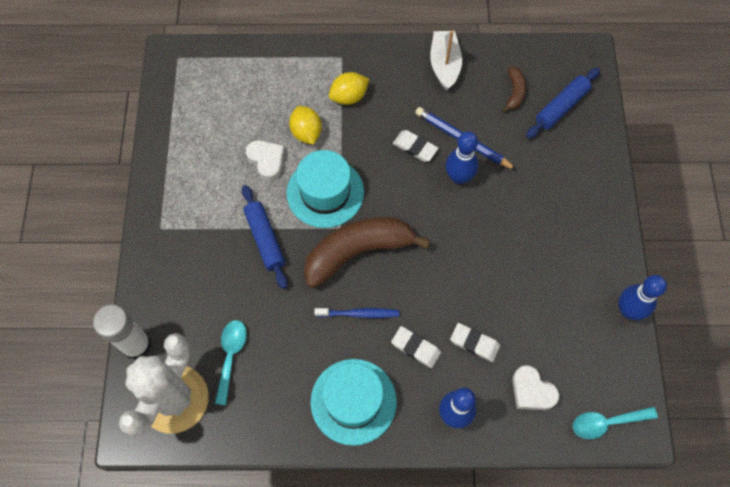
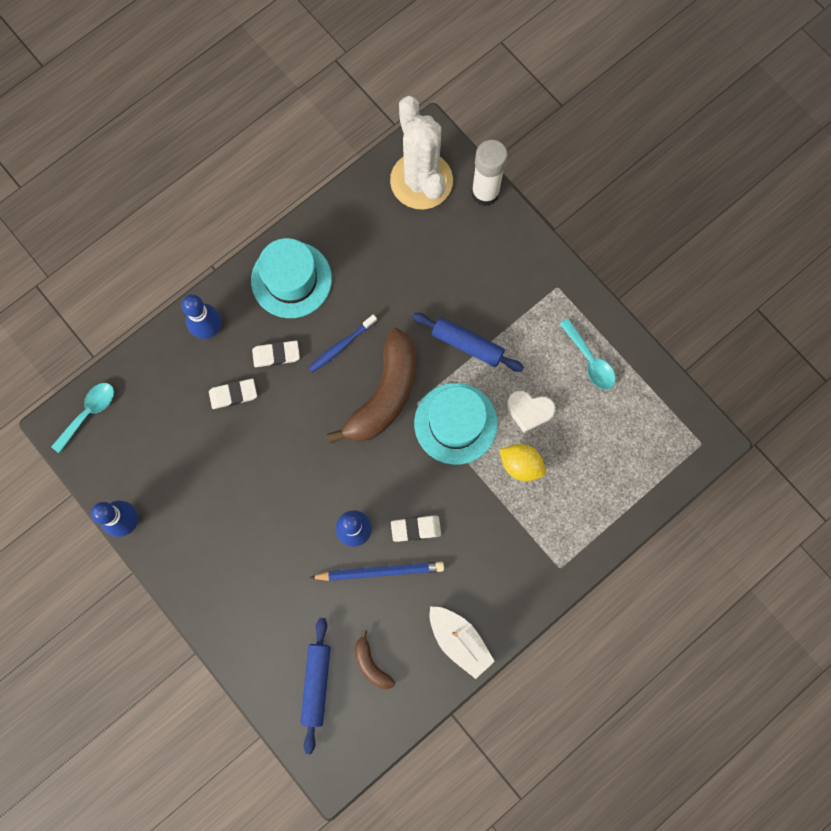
camera: 140 degrees right, 10 degrees up
turquoise spoon [215,320,247,405] -> turquoise spoon moved to [560,319,615,390]
yellow lemon [329,72,369,105] -> none
white heart [512,365,559,410] -> none

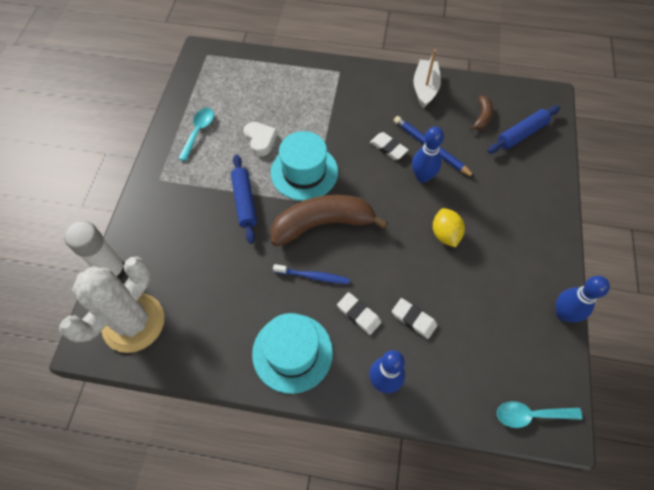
camera: 130 degrees left, 15 degrees down
yellow lemon [499,444,546,481] -> yellow lemon moved to [433,208,465,248]

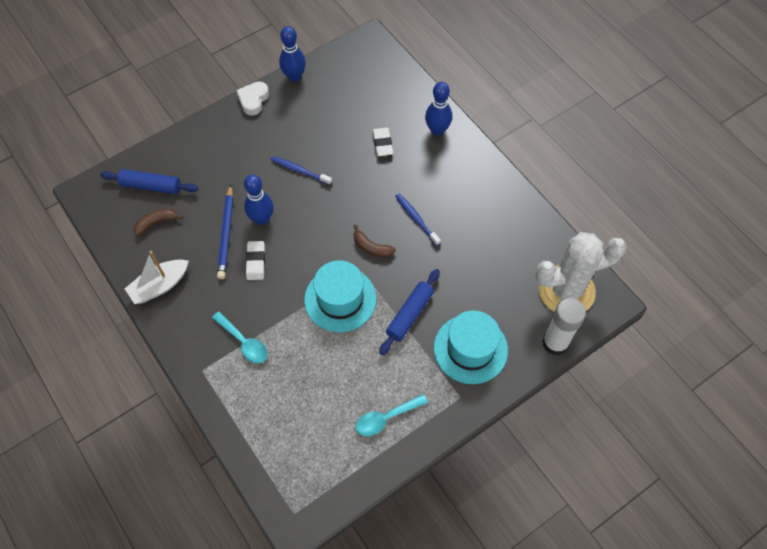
camera: 135 degrees left, 0 degrees up
white heart [244,122,277,157] -> white heart moved to [236,82,269,116]
turquoise hat [252,313,333,394] -> turquoise hat moved to [434,310,508,384]
brown banana [270,195,388,246] -> brown banana [354,225,396,257], size x0.45
white eraser [337,292,381,335] -> none
yellow lemon [433,208,465,248] -> blue toothbrush [270,156,332,185]
turquoise spoon [497,401,582,428] -> turquoise spoon moved to [212,312,268,363]

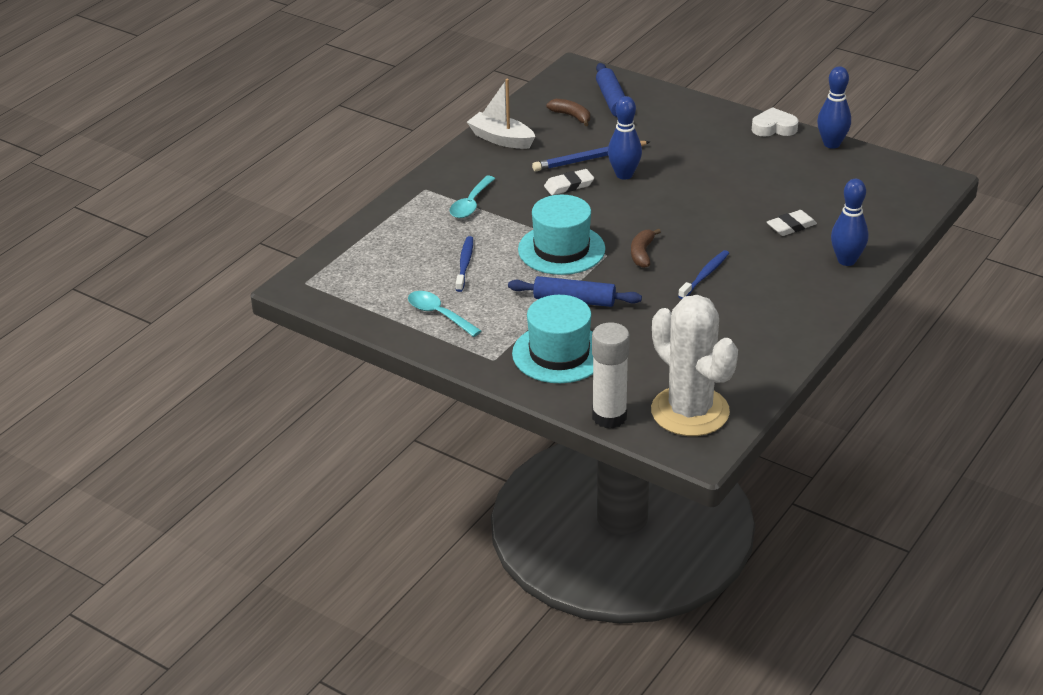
camera: 70 degrees right, 25 degrees down
blue toothbrush [270,156,332,185] -> blue toothbrush moved to [456,236,473,292]

